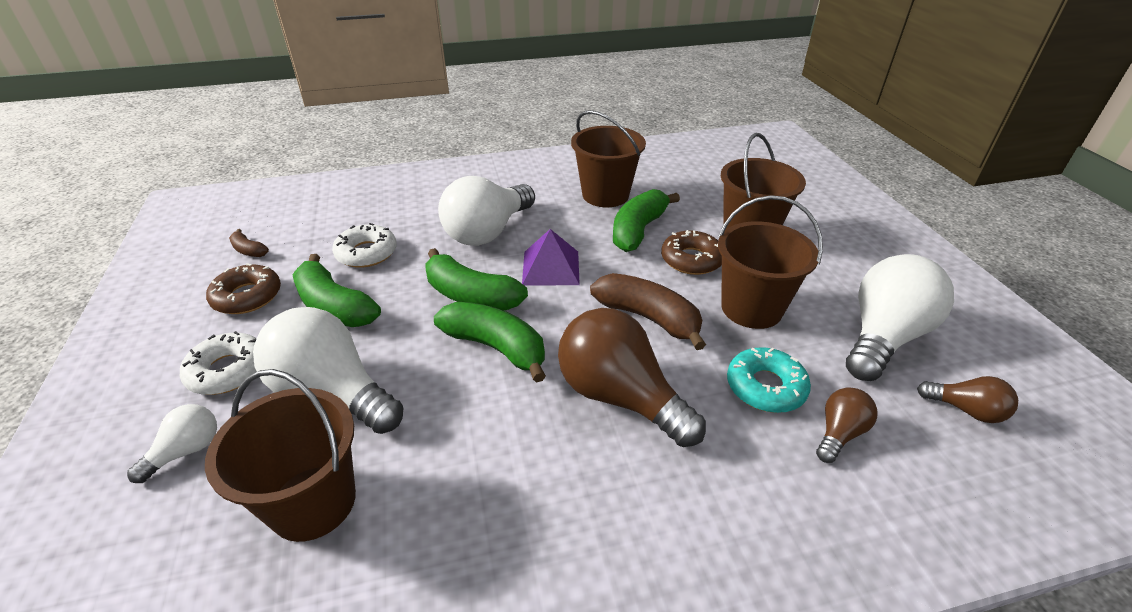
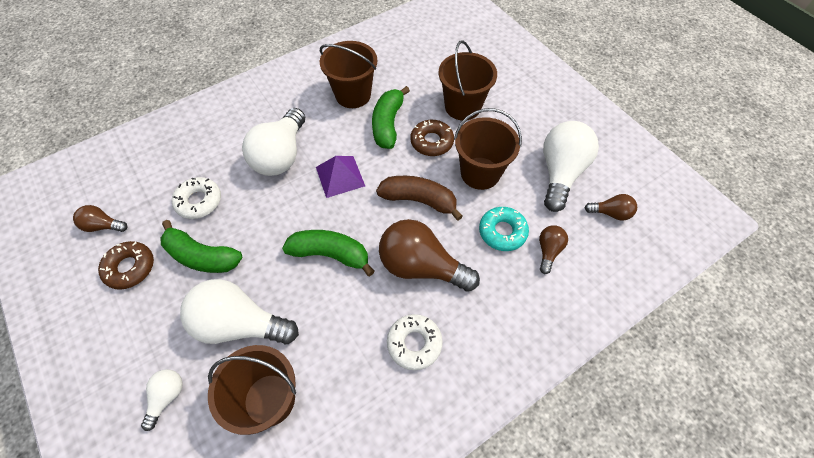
camera: 20 degrees left, 20 degrees up
white donut [180,331,257,395] -> white donut moved to [387,314,443,370]
brown banana [229,229,269,257] -> brown light bulb [73,205,128,232]
green banana [426,248,528,311] -> none

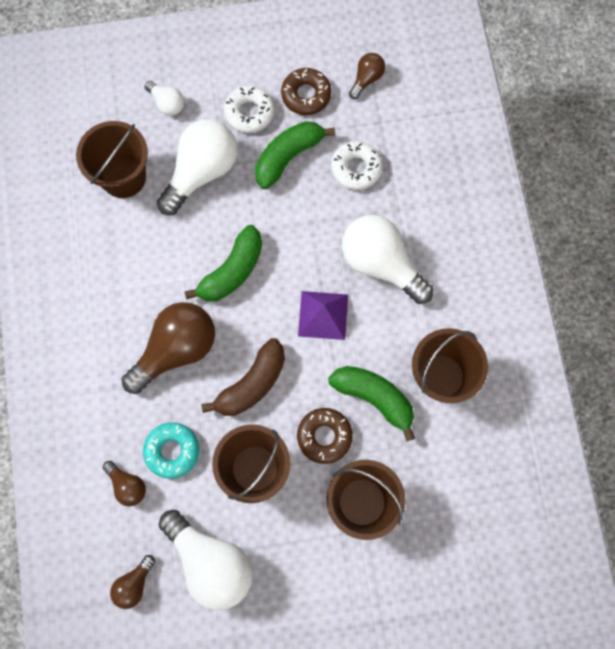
camera: 115 degrees right, 15 degrees up
white donut [387,314,443,370] -> white donut moved to [224,85,274,133]

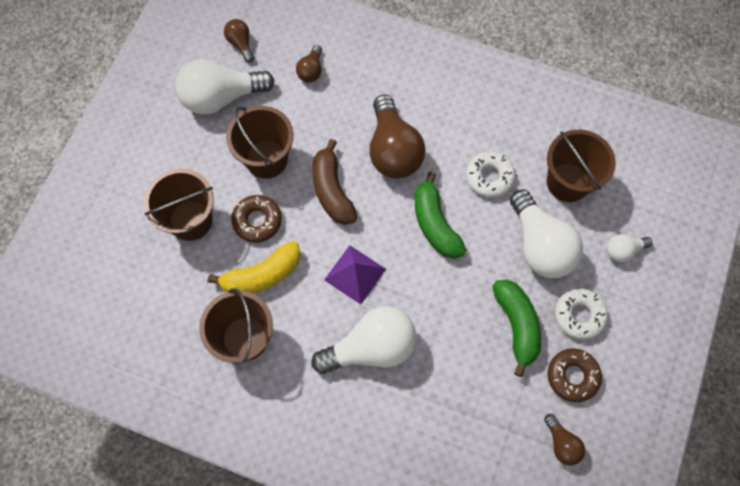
camera: 120 degrees right, 5 degrees down
brown light bulb [103,461,146,506] -> brown light bulb turned 60 degrees counterclockwise [296,45,322,82]
turquoise donut [143,422,199,479] -> none
green banana [328,366,415,442] -> yellow banana [208,241,301,294]
white donut [331,141,382,190] -> white donut moved to [466,152,515,198]

